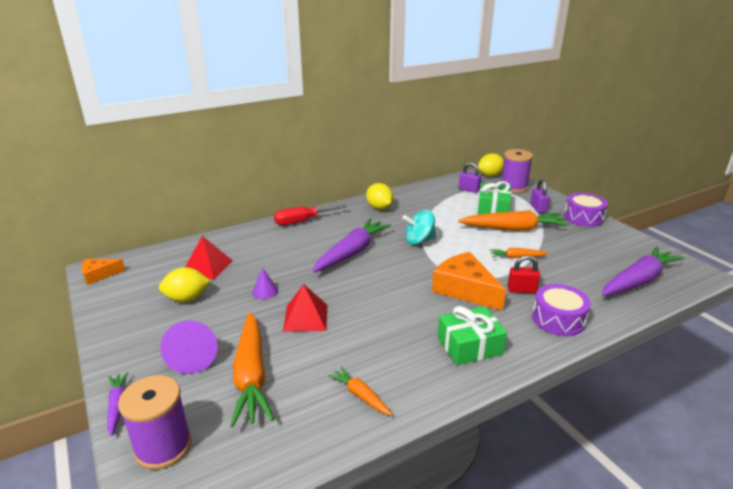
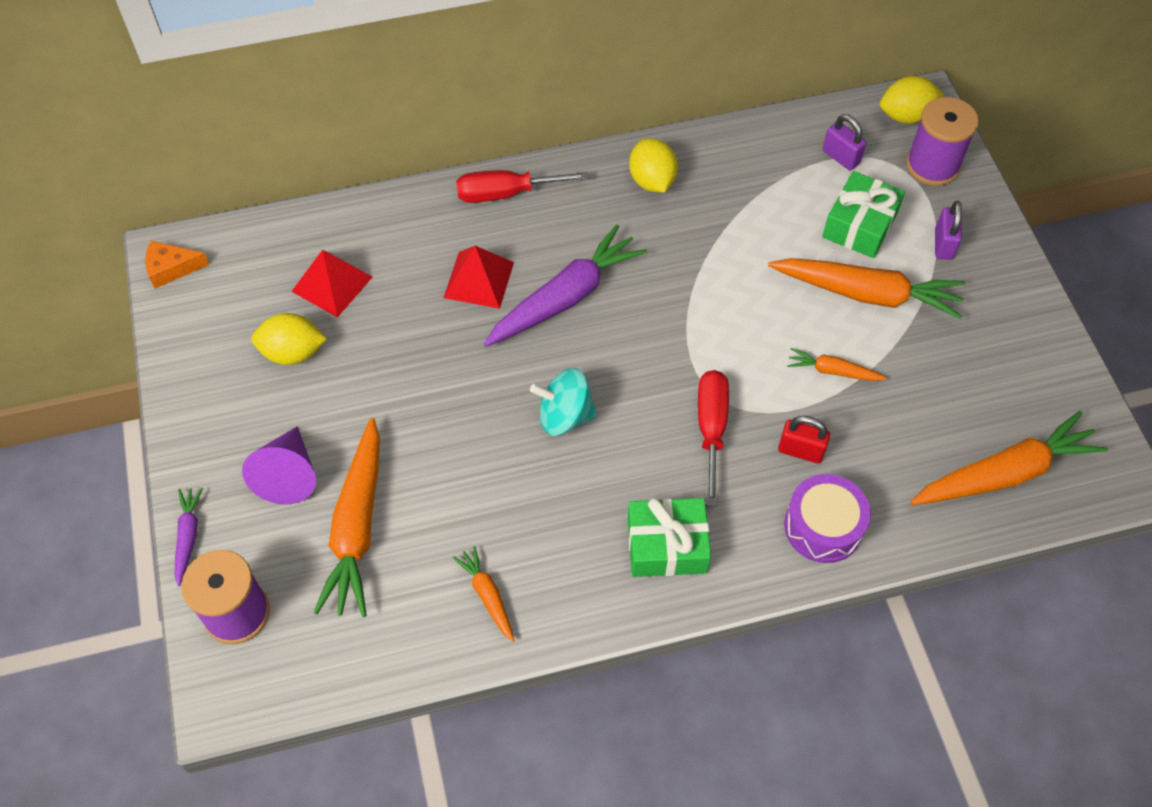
camera: 15 degrees right, 30 degrees up
purple cone [252,268,278,299] -> none
red pyramid [283,284,327,332] -> red pyramid moved to [444,246,514,309]
turquoise spinning top [402,210,436,245] -> turquoise spinning top moved to [530,368,597,436]
orange cheese [432,252,506,311] -> red screwdriver [698,370,729,506]
purple drum [564,193,608,227] -> none
purple carrot [602,246,684,296] -> orange carrot [911,411,1108,505]

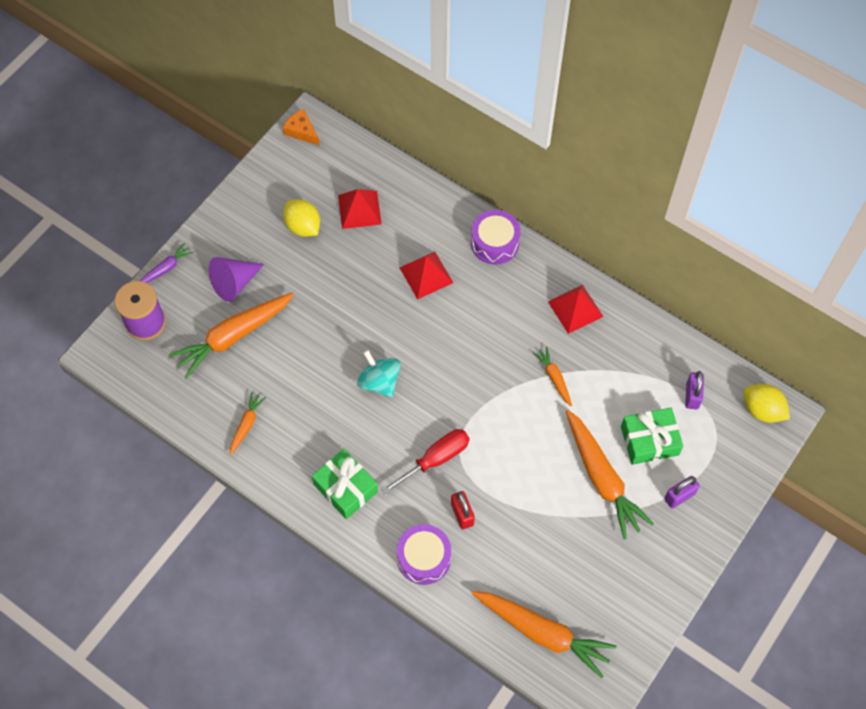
camera: 50 degrees right, 5 degrees up
red screwdriver [456,170,589,203] -> purple drum [471,210,521,265]
purple carrot [484,225,647,347] -> none
yellow lemon [629,138,678,192] -> red pyramid [548,285,604,334]
orange carrot [787,348,887,381] -> orange carrot moved to [533,347,572,406]
purple spool [906,97,979,186] -> none

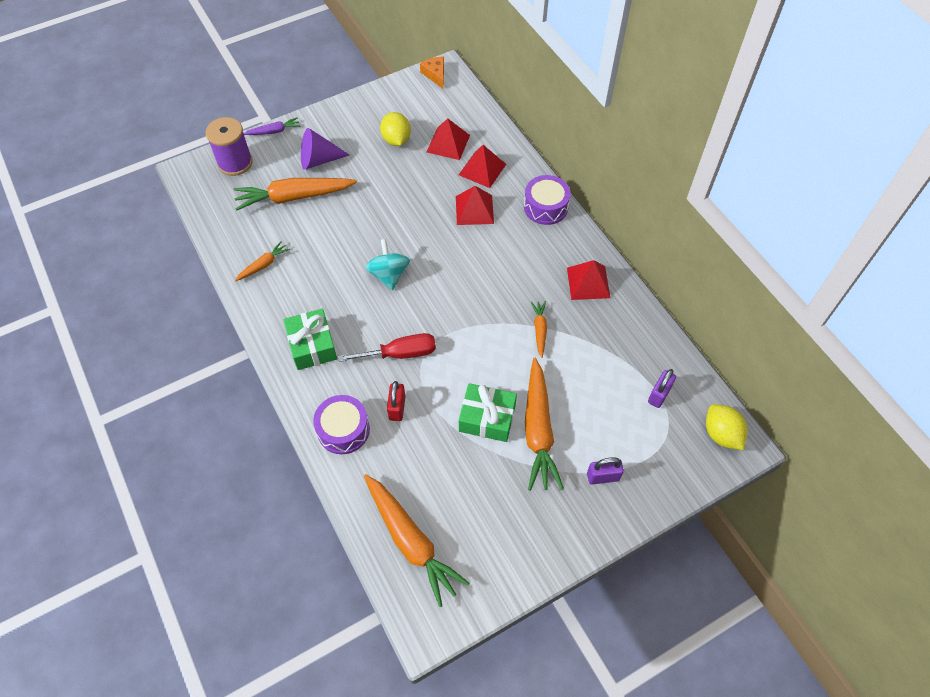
camera: 25 degrees right, 5 degrees down
green gift [621,408,683,465] -> green gift moved to [459,383,517,442]
none -> red pyramid [459,145,506,188]

